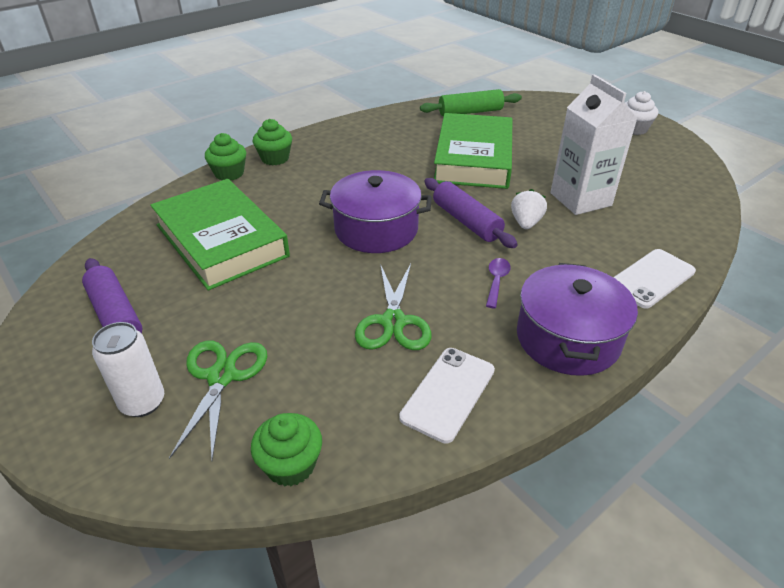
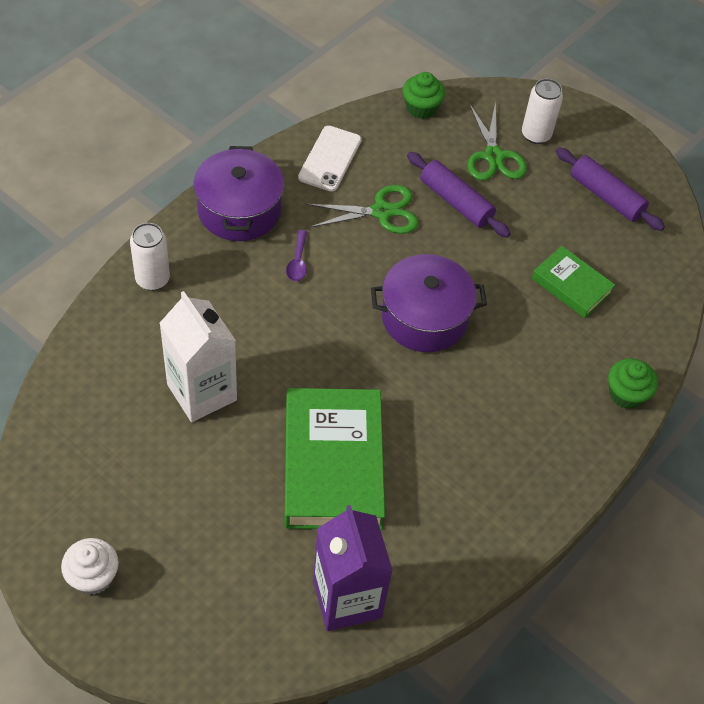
camera: 165 degrees right, 15 degrees up
green book [150,179,290,290] -> green book [532,246,615,318], size x0.53
green cupcake [252,119,292,165] -> none
green scissors [355,264,432,350] -> green scissors turned 90 degrees clockwise [306,185,418,234]
green rolling pin [420,89,522,116] -> purple carton [313,505,393,631]
purple rolling pin [424,178,518,248] -> purple rolling pin moved to [407,152,511,237]
white strawberry [511,189,547,229] -> none
white phone [613,249,696,309] -> white can [130,223,170,291]

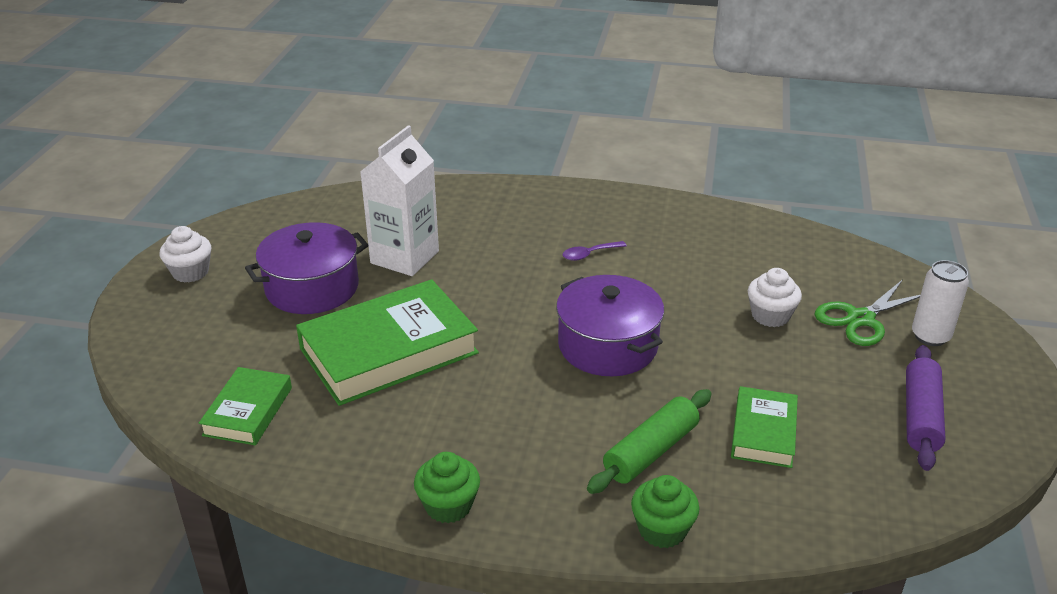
camera: 65 degrees right, 20 degrees down
white can [130,223,170,291] -> none
purple pot [193,146,284,241] -> purple pot moved to [245,222,369,314]
white phone [298,126,361,192] -> none
green scissors [306,185,418,234] -> none
purple carton [313,505,393,631] -> green book [199,367,292,445]
green cupcake [402,72,445,119] -> green cupcake moved to [414,452,480,523]
purple rolling pin [407,152,511,237] -> white cupcake [748,268,802,327]
none -> green rolling pin [587,389,712,494]

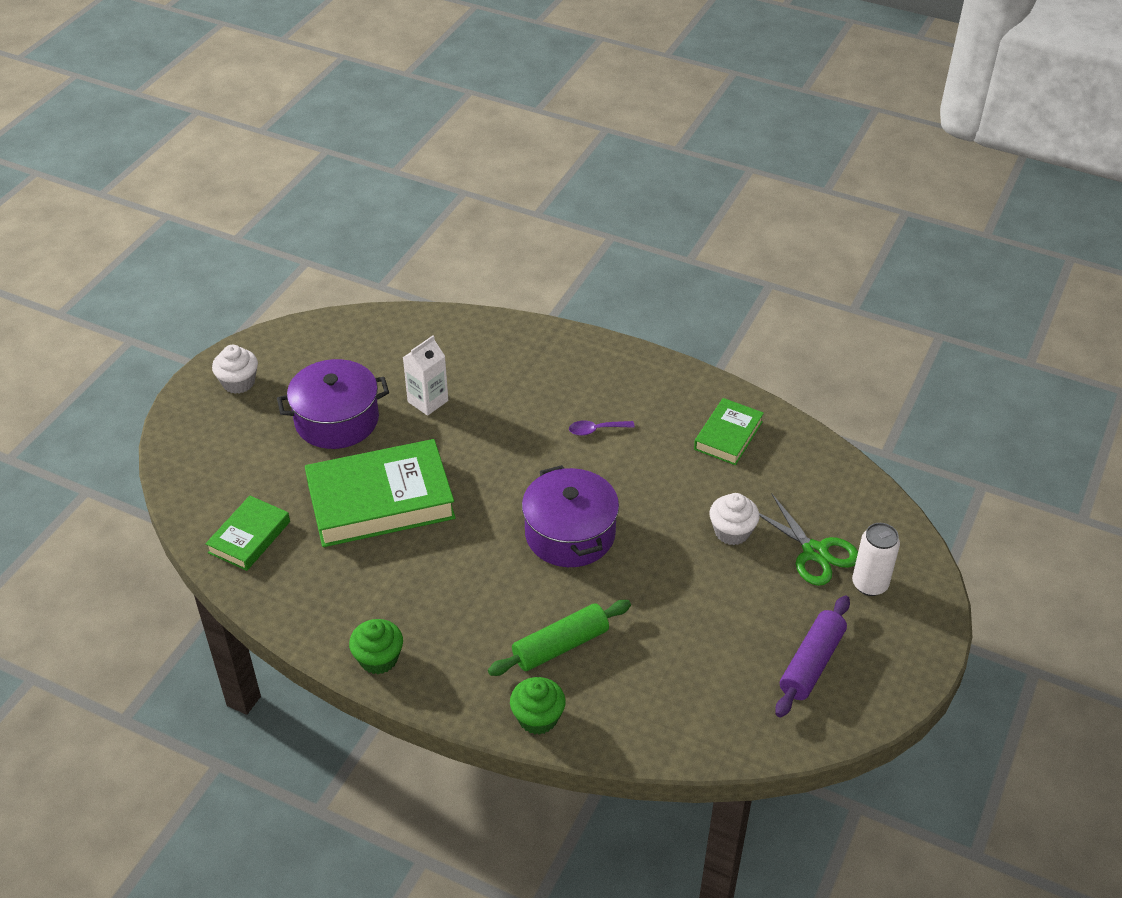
camera: 15 degrees right, 10 degrees up
white carton [360,125,439,276] -> white carton [403,335,448,416], size x0.63
green book [731,386,798,468] -> green book moved to [694,398,764,465]
green scissors [815,279,920,346] -> green scissors turned 105 degrees counterclockwise [759,494,858,586]

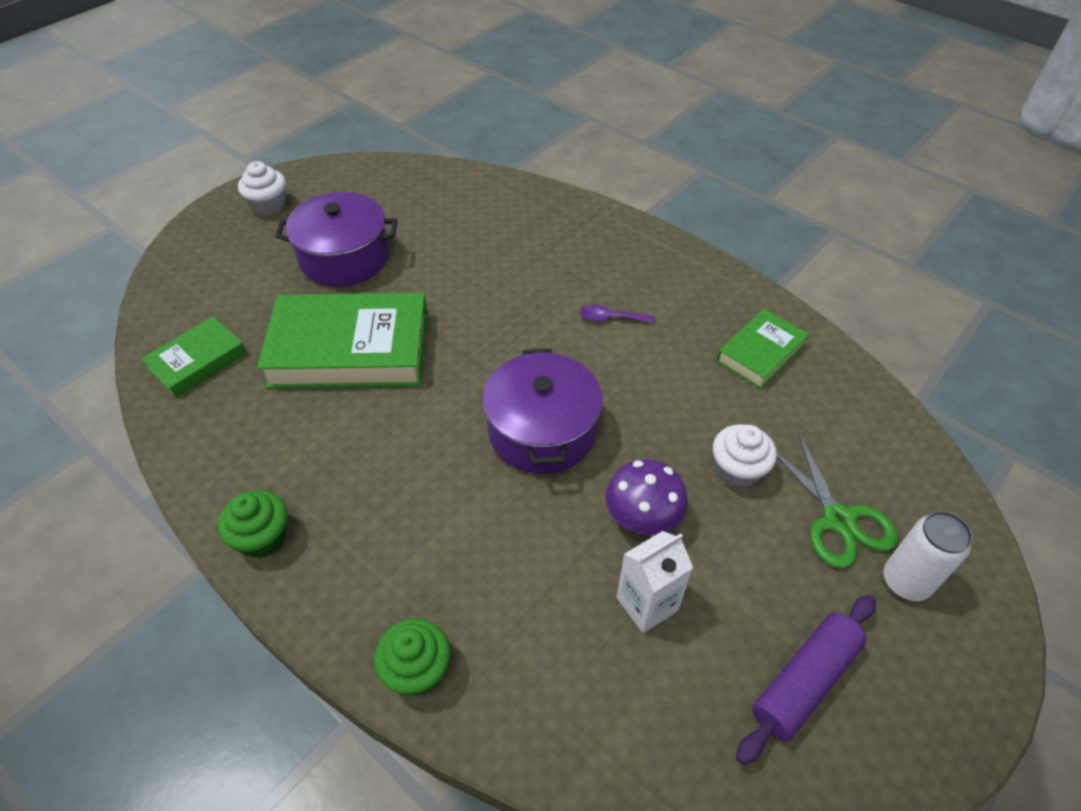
camera: 15 degrees right, 5 degrees up
white carton [403,335,448,416] -> white carton moved to [616,531,693,633]
green rolling pin [488,600,631,676] -> none
none -> purple mushroom [605,459,688,535]

